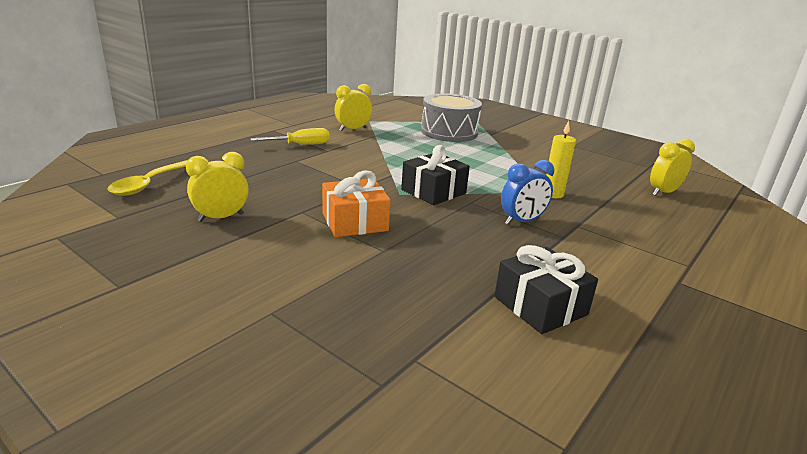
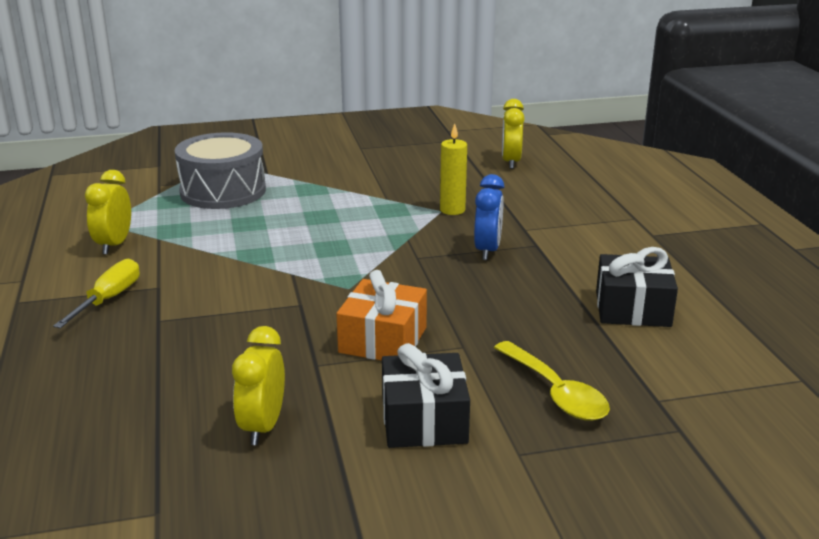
camera: 50 degrees left, 0 degrees up
yellow spoon [108,160,188,196] -> yellow spoon moved to [494,341,610,421]
black gift [401,145,470,205] -> black gift moved to [382,343,470,448]

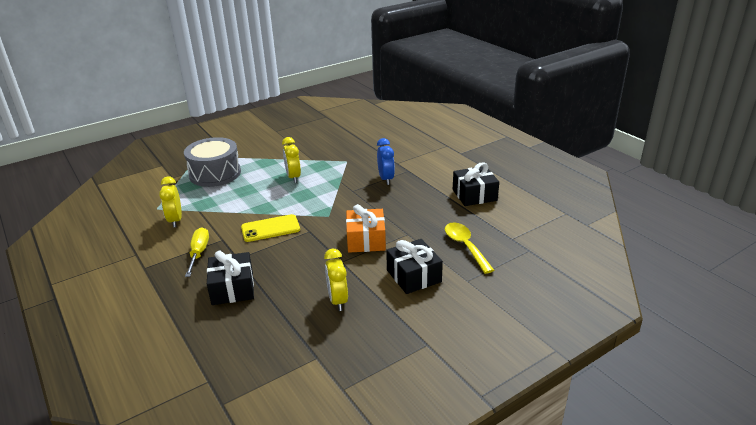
camera: 20 degrees left, 5 degrees up
yellow candle [440,123,467,215] -> none
yellow spoon [494,341,610,421] -> yellow spoon turned 150 degrees counterclockwise [445,223,494,274]
yellow clock [502,99,525,169] -> yellow clock moved to [282,137,301,183]
none -> black gift [207,250,254,305]
none -> yellow phone [241,214,300,242]

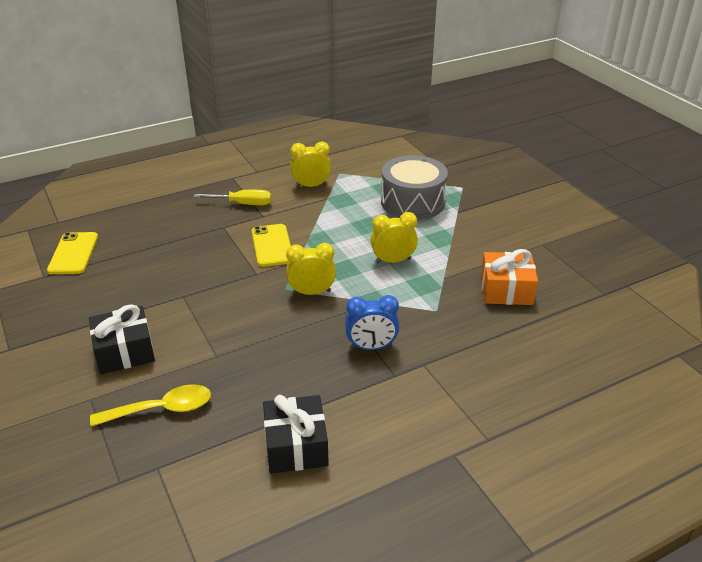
camera: 95 degrees right, 5 degrees up
black gift [207,250,254,305] -> none
yellow clock [324,249,348,311] -> yellow clock moved to [286,243,336,295]
orange gift [346,204,386,253] -> orange gift moved to [481,249,538,305]
none -> yellow phone [47,232,98,274]

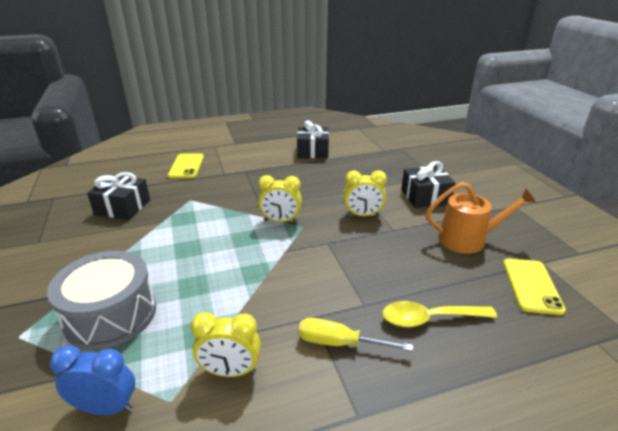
camera: 170 degrees left, 5 degrees down
yellow spoon [90,384,211,427] -> yellow spoon moved to [383,301,497,327]
yellow phone [252,224,291,267] -> yellow phone moved to [168,153,204,179]
blue clock [345,295,399,350] -> blue clock moved to [50,346,135,415]
yellow clock [371,212,418,263] -> yellow clock moved to [343,170,387,216]
orange gift [481,249,538,305] -> black gift [87,172,150,220]
none -> orange watering can [426,182,536,254]

